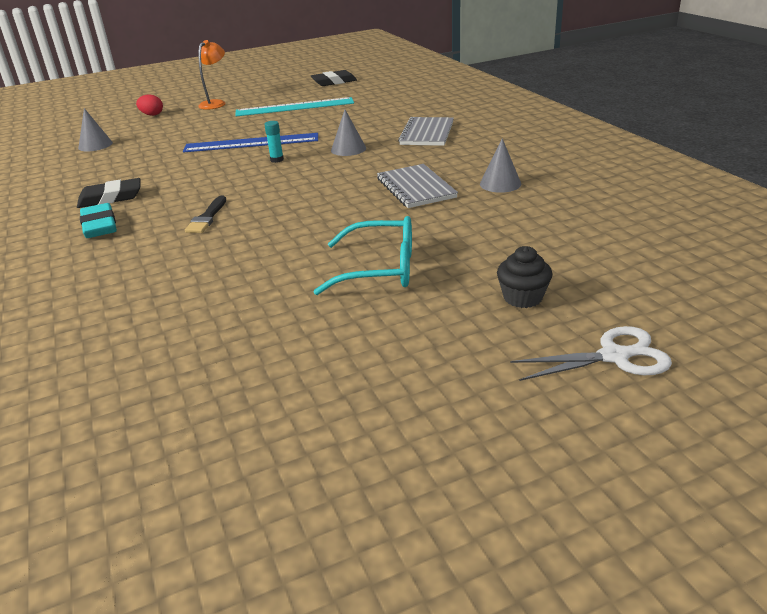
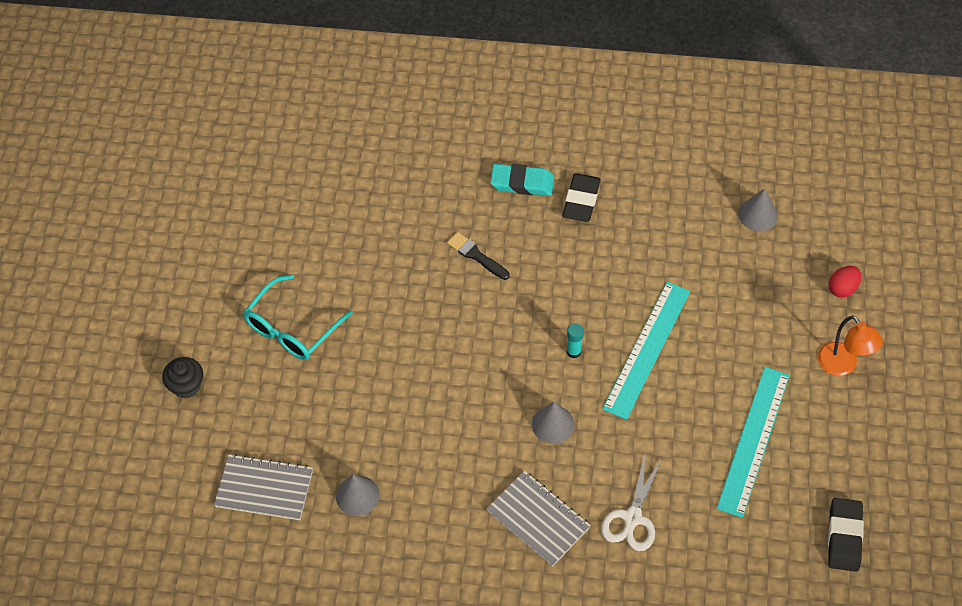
camera: 120 degrees right, 25 degrees up
blue ruler [183,133,318,152] -> turquoise ruler [603,282,690,420]
grey notebook [377,164,458,208] -> grey notebook moved to [214,454,313,520]
white scissors [510,326,672,381] -> white scissors moved to [601,455,663,551]

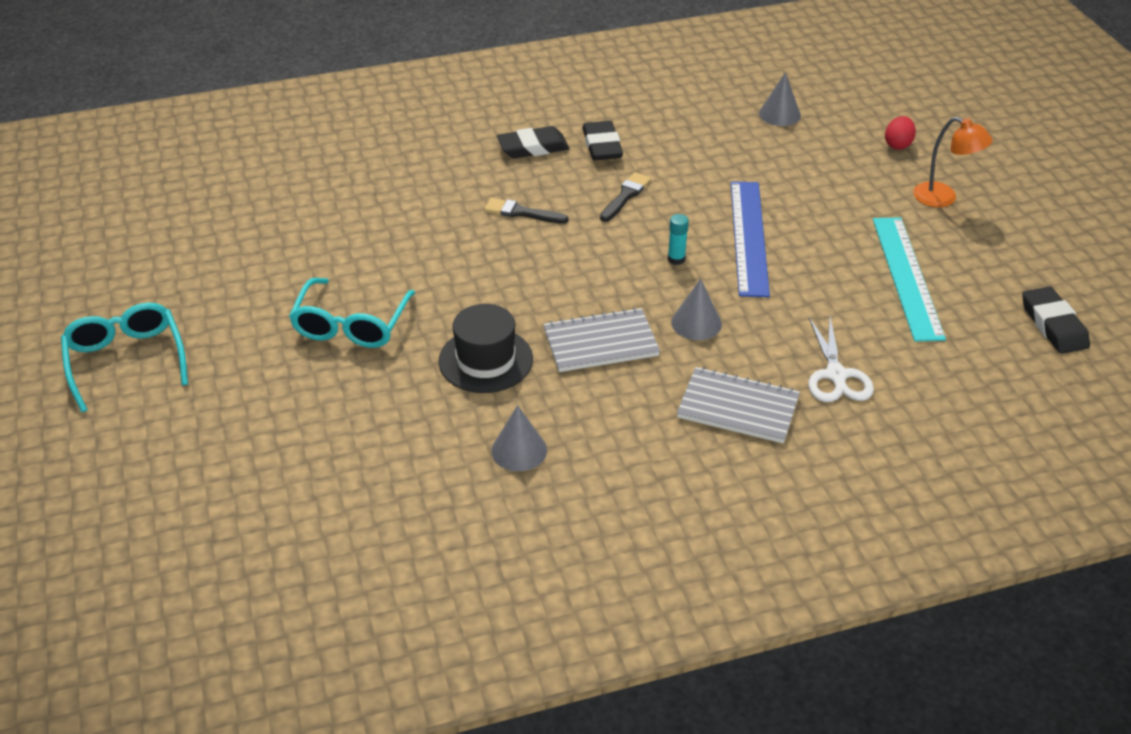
camera: 25 degrees left, 15 degrees down
black cupcake [162,357,203,399] -> none
grey notebook [214,454,313,520] -> grey notebook moved to [543,308,660,372]
turquoise eraser [490,164,554,196] -> black eraser [497,126,570,158]
turquoise ruler [603,282,690,420] -> blue ruler [731,181,770,297]
none -> turquoise glasses [61,303,188,413]
none -> black hat [438,304,533,393]
none -> black brush [600,172,651,222]

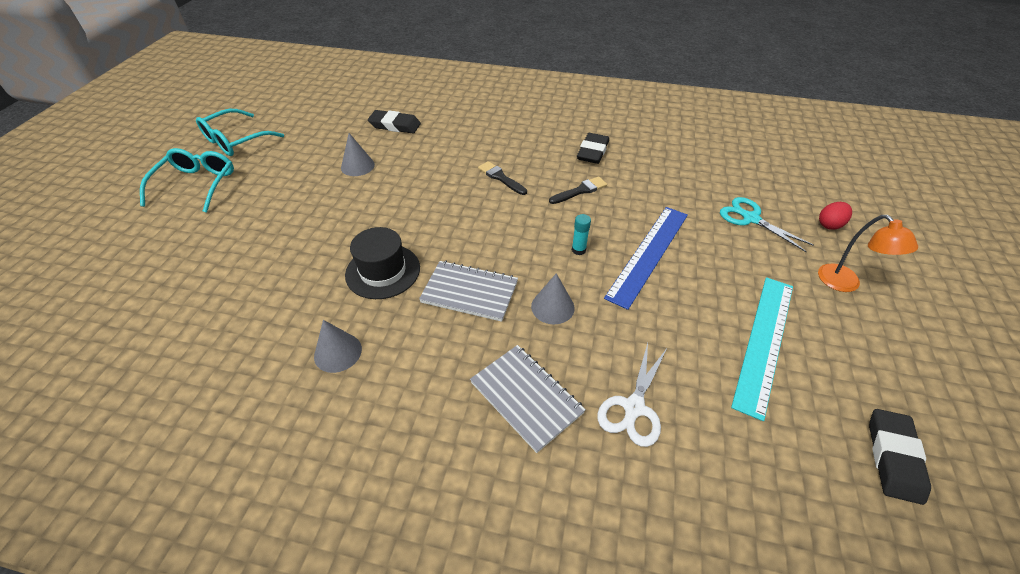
camera: 30 degrees right, 5 degrees up
turquoise glasses [289,278,415,348] -> turquoise glasses moved to [196,109,284,156]
black eraser [497,126,570,158] -> black eraser moved to [368,110,421,133]
grey cone [759,72,801,126] -> grey cone moved to [341,133,375,176]
none -> turquoise scissors [720,197,814,253]

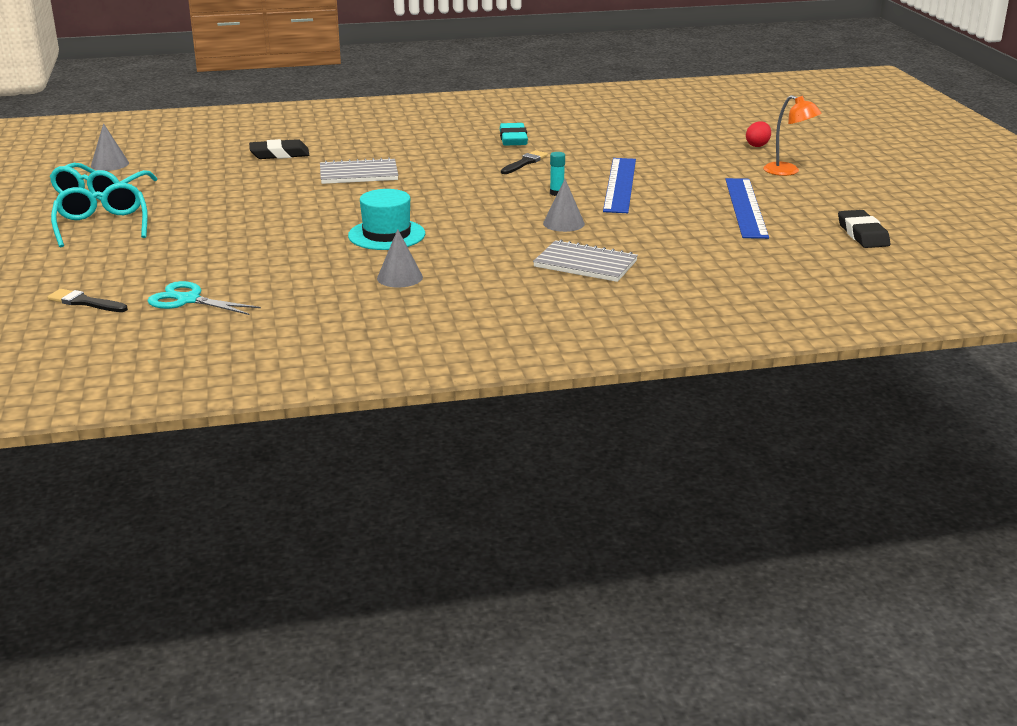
camera: 25 degrees left, 20 degrees down
grey cone [341,133,375,176] -> grey cone moved to [91,123,129,171]
black hat [345,227,420,299] -> turquoise hat [348,189,425,250]
grey notebook [419,261,518,322] -> grey notebook moved to [320,157,398,184]
black brush [478,161,527,195] -> black brush moved to [47,289,128,312]
black eraser [577,133,609,164] -> turquoise eraser [500,123,528,146]
white scissors [597,343,667,447] -> none
turquoise scissors [720,197,814,253] -> turquoise scissors moved to [147,281,261,315]
turquoise ruler [731,277,793,421] -> blue ruler [725,178,769,239]

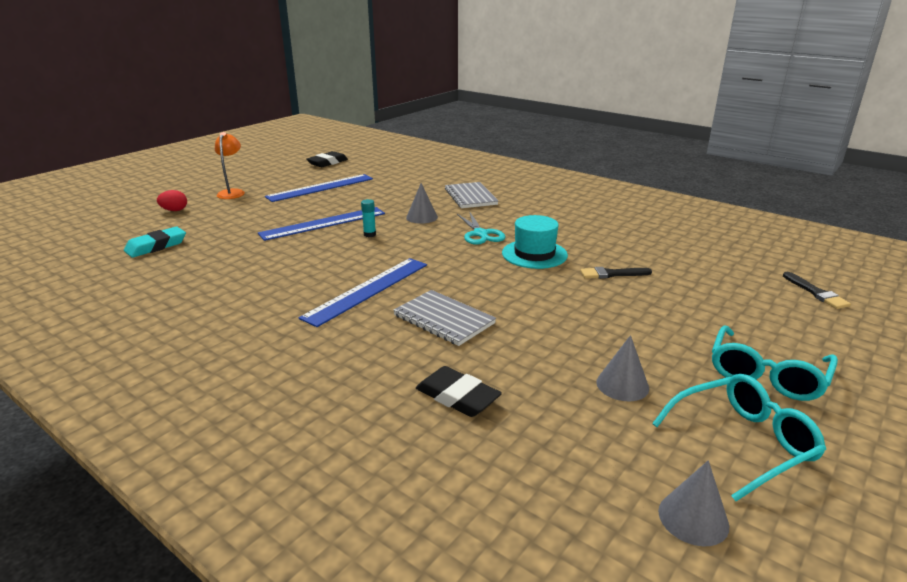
camera: 130 degrees left, 0 degrees up
turquoise scissors [147,281,261,315] -> turquoise scissors moved to [457,213,505,245]
grey cone [377,229,423,288] -> grey cone moved to [596,335,649,401]
turquoise eraser [500,123,528,146] -> turquoise eraser moved to [124,226,186,258]
black brush [501,150,548,174] -> black brush moved to [580,267,652,279]
none -> blue ruler [299,258,427,327]

